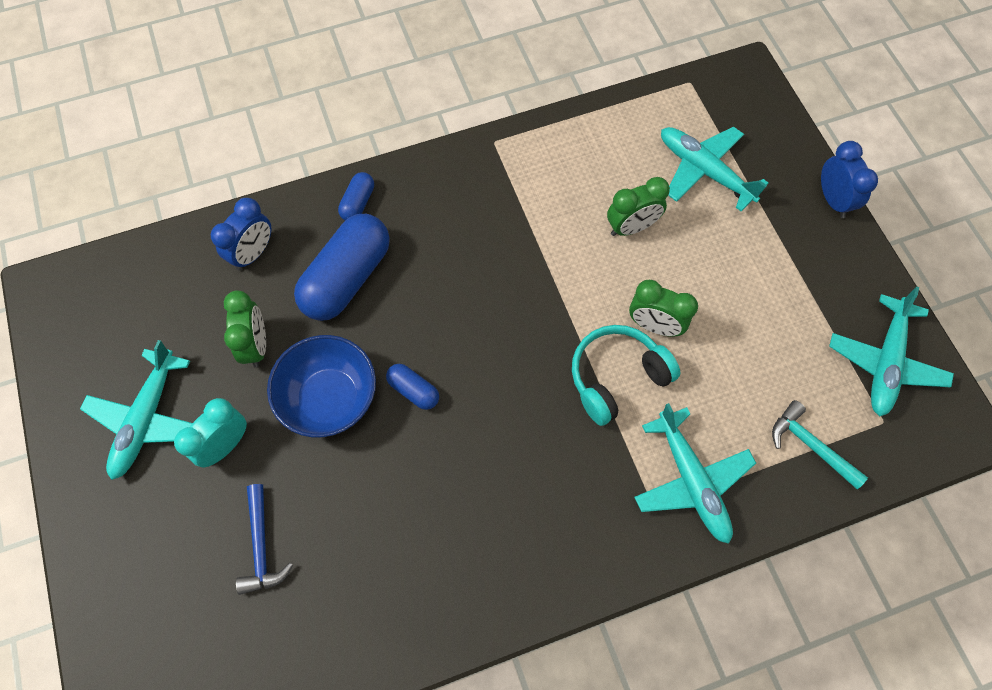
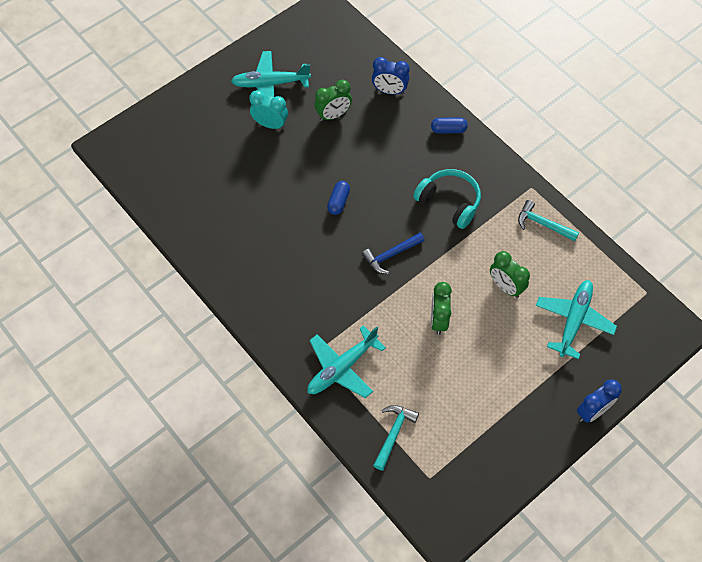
camera: 70 degrees right, 5 degrees down
blue hammer [236,484,293,595] -> blue hammer moved to [362,233,425,274]
blue bowl [267,335,376,437] -> none
blue capsule [294,214,390,321] -> none
turquoise headphones [572,325,680,426] -> turquoise headphones moved to [413,169,481,229]
turquoise plane [829,286,954,416] -> none
none -> turquoise hammer [518,200,579,241]

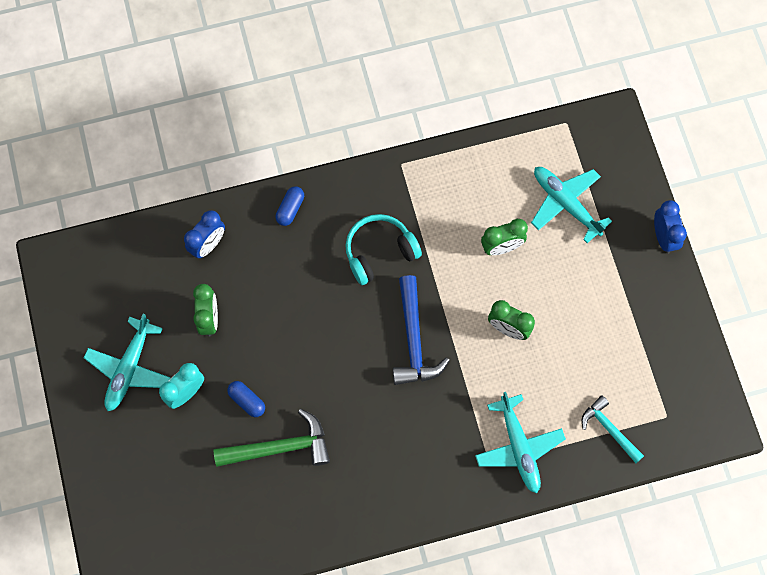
camera: 65 degrees left, 10 degrees up
blue capsule [327,181,350,215] -> blue capsule moved to [227,381,265,417]
blue hammer [362,233,425,274] -> blue hammer [393,275,450,385], size x1.53
turquoise hammer [518,200,579,241] -> none
none -> green hammer [214,409,330,467]

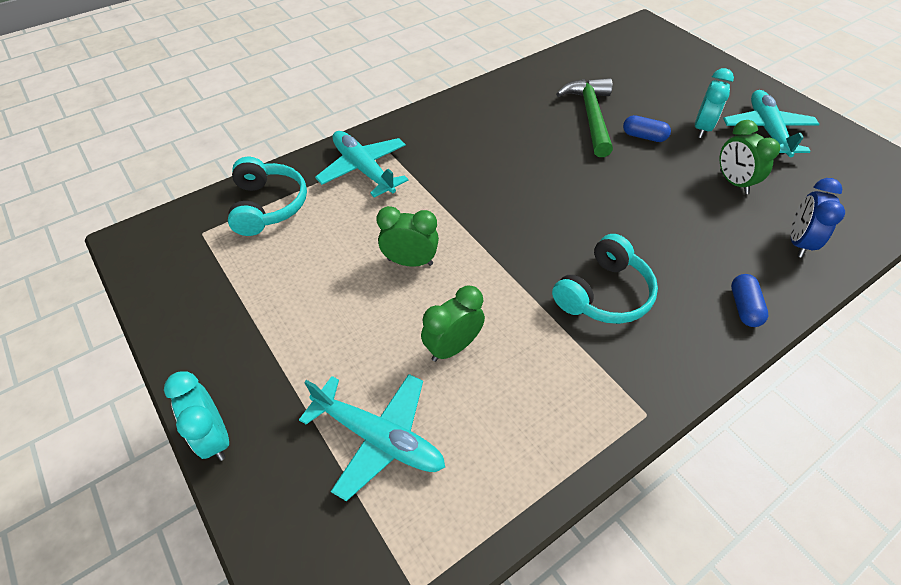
camera: 160 degrees right, 20 degrees down
green hammer [214,409,330,467] -> green hammer turned 120 degrees clockwise [556,78,613,157]
blue hammer [393,275,450,385] -> none
turquoise hammer [582,395,644,463] -> turquoise headphones [228,157,307,236]
blue clock [654,200,687,254] -> turquoise clock [164,371,229,461]

